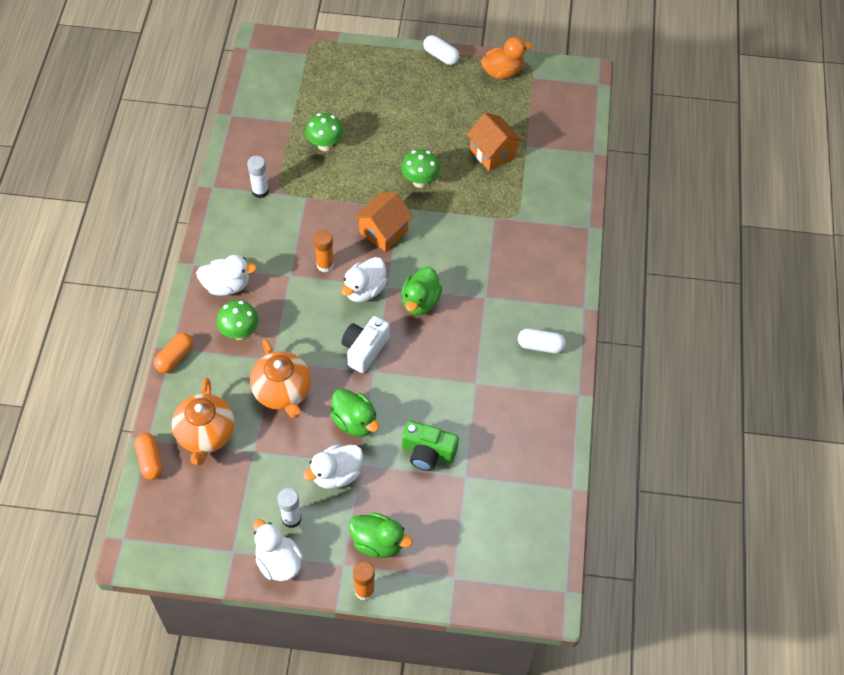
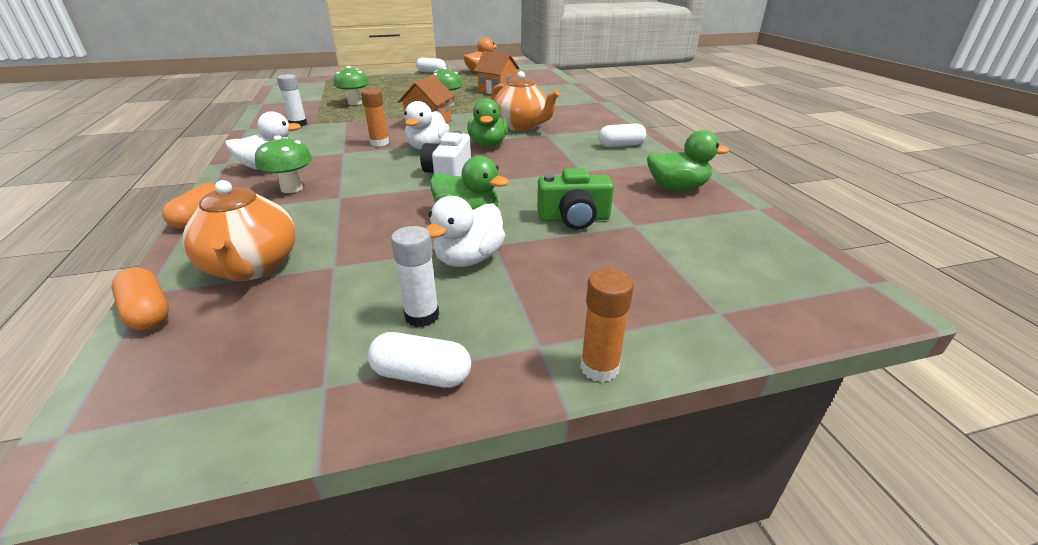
camera: 20 degrees left, 25 degrees down
orange teapot [250,339,311,418] -> orange teapot moved to [491,71,560,131]
white duck [253,519,303,581] -> white capsule [368,332,471,388]
green duck [349,512,413,558] -> green duck moved to [647,130,729,191]

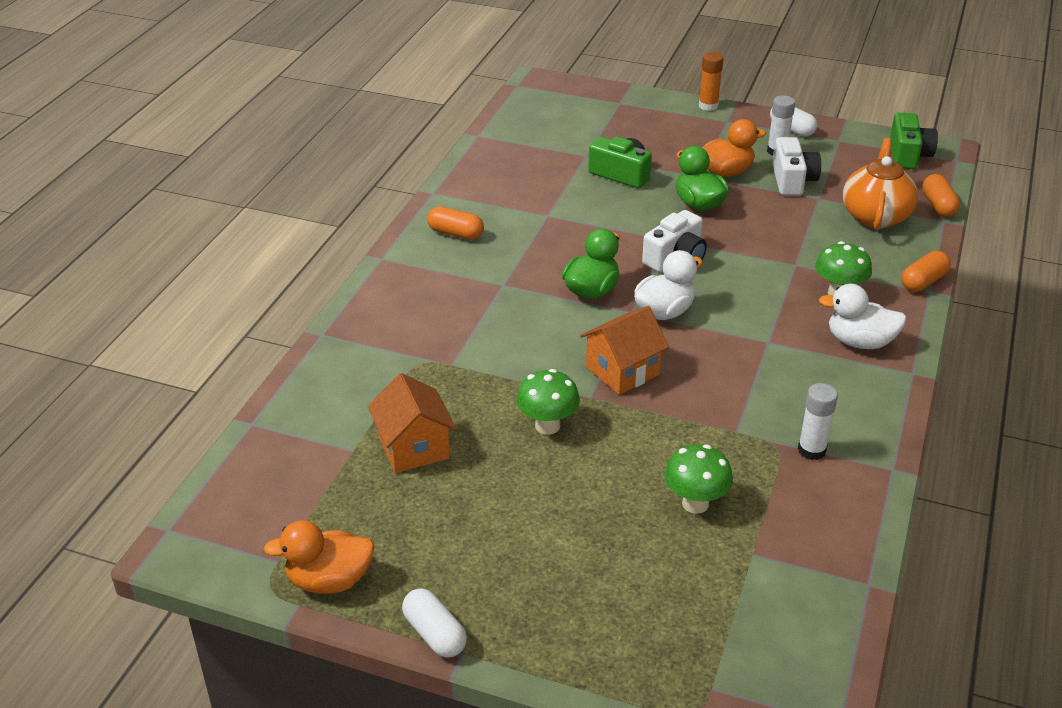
camera: 145 degrees left, 5 degrees up
orange glue stick [361,89,389,147] -> none
white duck [426,196,505,267] -> orange duck [702,119,766,177]
orange teapot [491,71,560,131] -> none
white capsule [598,123,646,147] -> orange capsule [427,206,484,240]
green duck [647,130,729,191] -> none
none -> white camera [772,137,821,195]
none -> green camera [890,112,938,169]

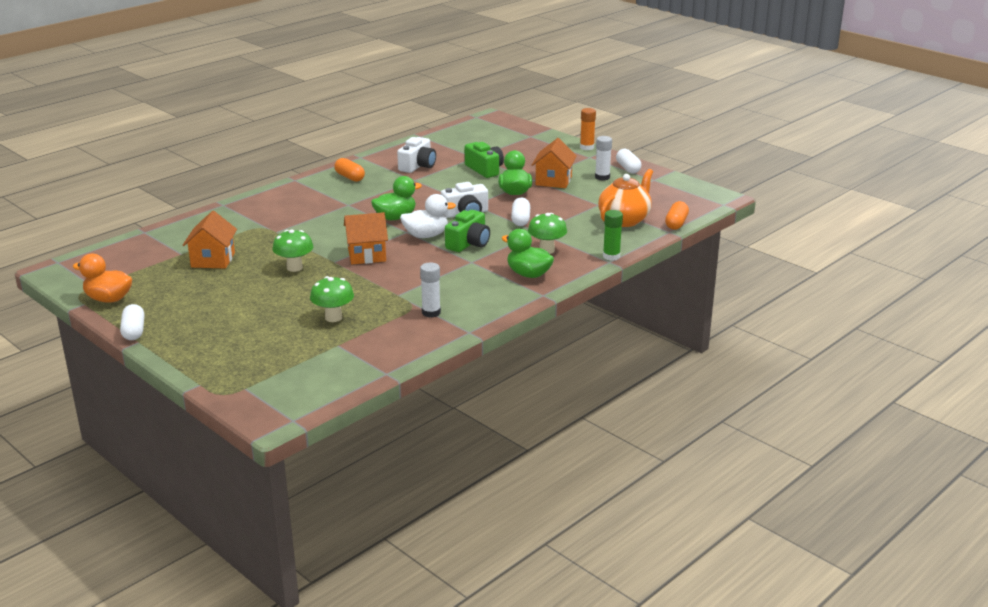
camera: 25 degrees right, 10 degrees down
orange duck [702,119,766,177] -> orange house [532,138,577,188]
white camera [772,137,821,195] -> white camera moved to [397,137,436,173]
white duck [819,284,907,349] -> green duck [502,229,554,278]
green camera [890,112,938,169] -> green camera moved to [445,210,490,252]
orange capsule [901,251,951,292] -> green glue stick [603,210,623,261]
none -> white capsule [511,197,530,226]

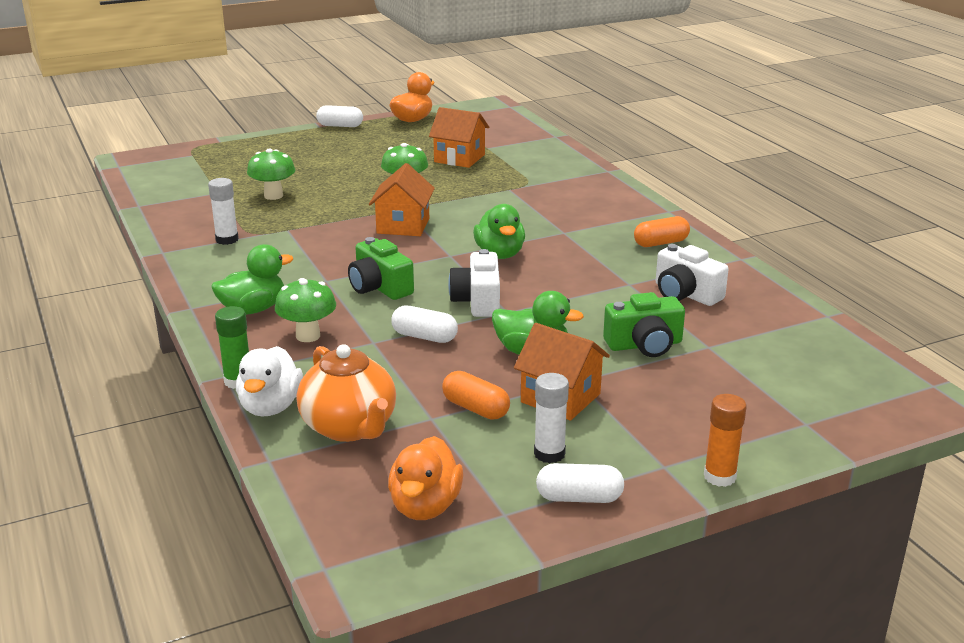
camera: 110 degrees right, 0 degrees up
white duck [400,194,456,238] -> white duck moved to [236,346,303,416]
orange capsule [665,201,689,230] -> orange capsule moved to [442,371,510,419]
none -> orange duck [388,436,463,520]

